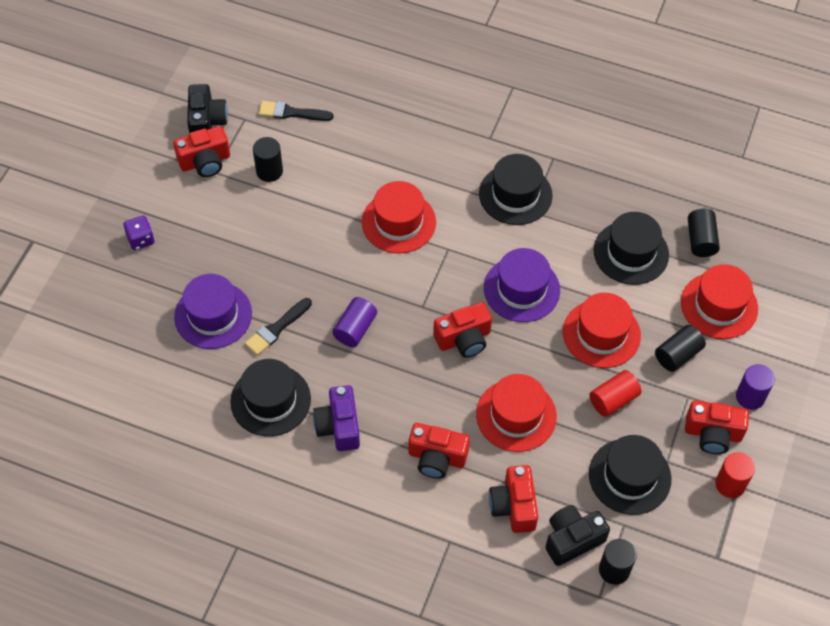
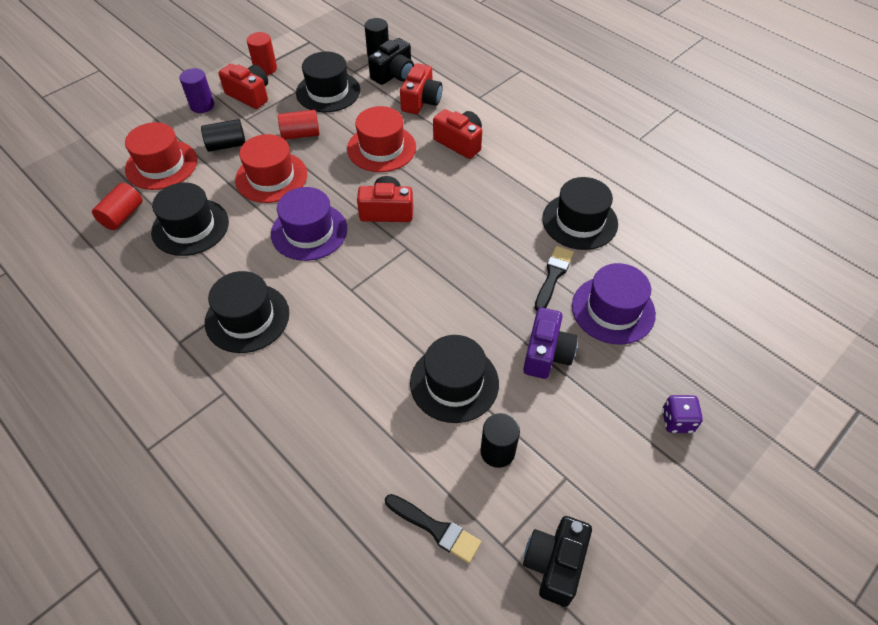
camera: 155 degrees left, 5 degrees down
red camera [173,126,230,177] -> none
black brush [245,298,312,356] -> black brush turned 45 degrees counterclockwise [535,246,574,311]
purple camera [313,385,360,451] -> purple camera moved to [523,308,578,379]
purple cylinder [332,297,377,347] -> none
red hat [362,181,436,253] -> none
black camera [545,505,610,566] -> black camera turned 45 degrees counterclockwise [368,38,414,85]
black cylinder [688,209,720,257] -> red cylinder [92,183,143,230]
none -> black hat [410,335,499,423]

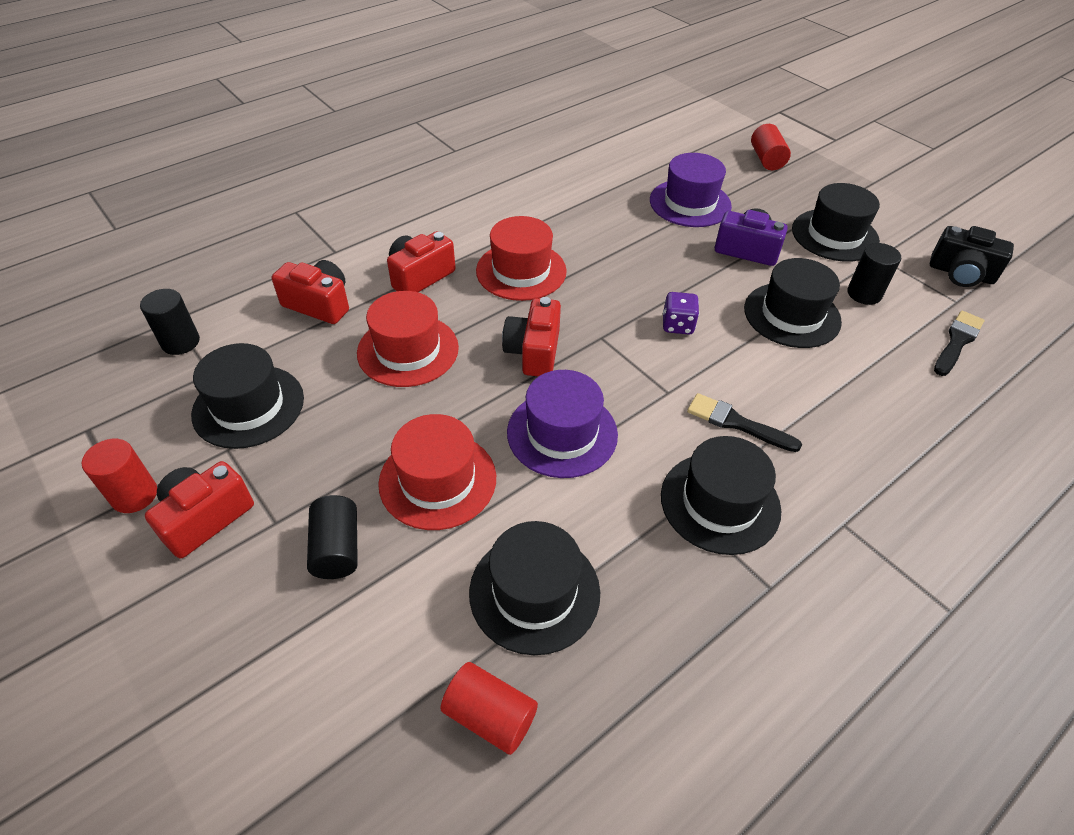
camera: 85 degrees left, 5 degrees down
red hat [125,122,197,190] -> red hat moved to [476,216,567,301]
purple cylinder [179,68,214,113] -> none
red cylinder [278,110,320,140] -> red cylinder moved to [751,124,791,170]
black camera [368,38,414,85] -> none
black brush [535,246,574,311] -> black brush moved to [687,393,802,452]
black hat [542,177,618,250] -> black hat moved to [792,183,880,262]
purple dice [662,395,703,433] -> purple dice moved to [663,292,699,334]

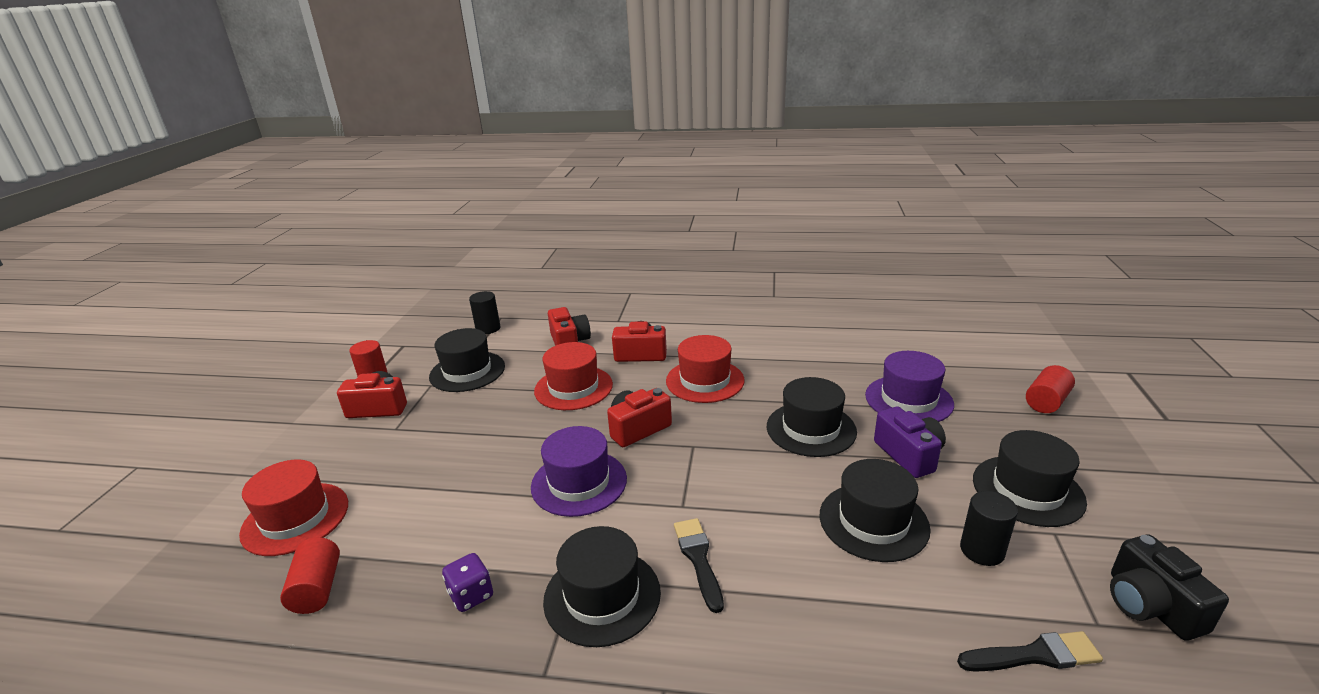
camera: 50 degrees right, 20 degrees down
black cylinder [307,495,358,579] -> none
red hat [378,414,496,530] -> red hat moved to [239,459,348,556]
black hat [469,521,600,655] -> black hat moved to [767,377,857,457]
purple dice [663,292,699,334] -> purple dice moved to [442,553,493,612]

